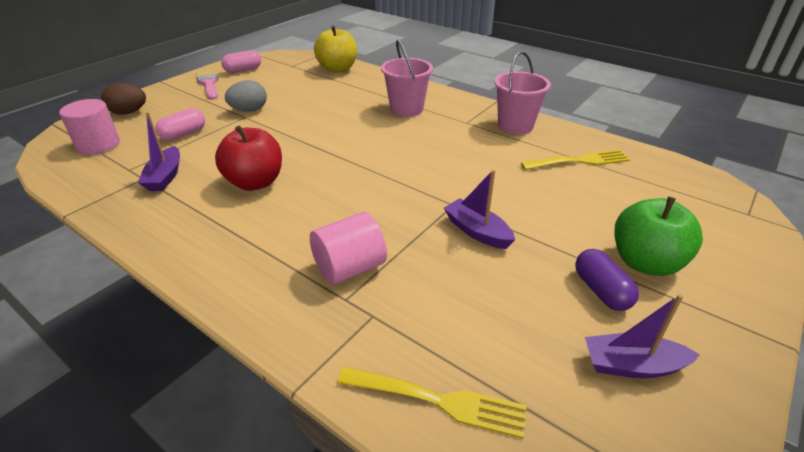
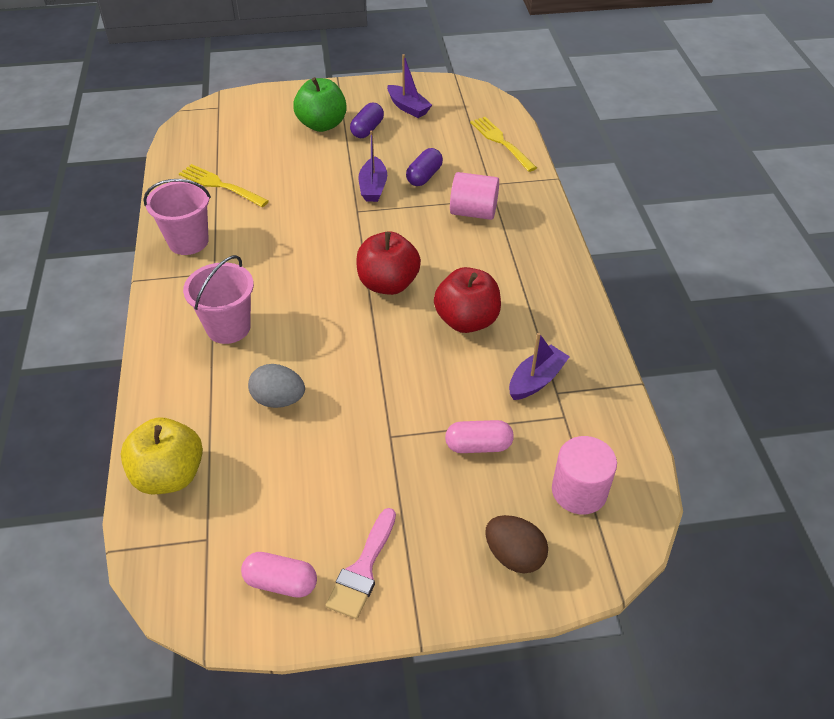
camera: 135 degrees left, 10 degrees up
grey egg [225,80,267,112] -> grey egg moved to [248,364,305,408]
none -> red apple [356,232,421,295]
none -> purple capsule [406,148,443,186]

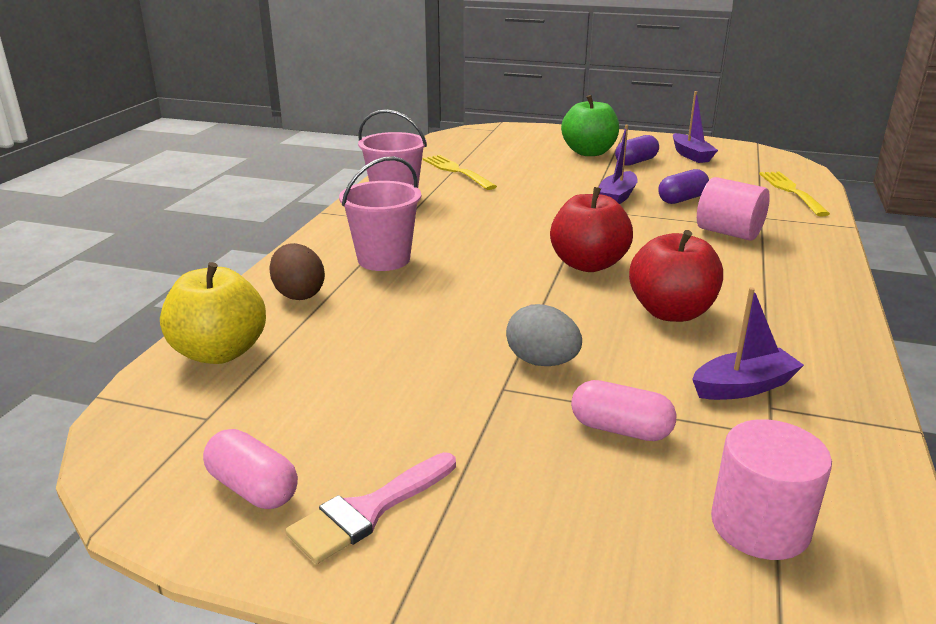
camera: 25 degrees right, 20 degrees down
grey egg [248,364,305,408] -> grey egg moved to [506,304,582,366]
brown egg [485,515,548,574] -> brown egg moved to [269,243,325,300]

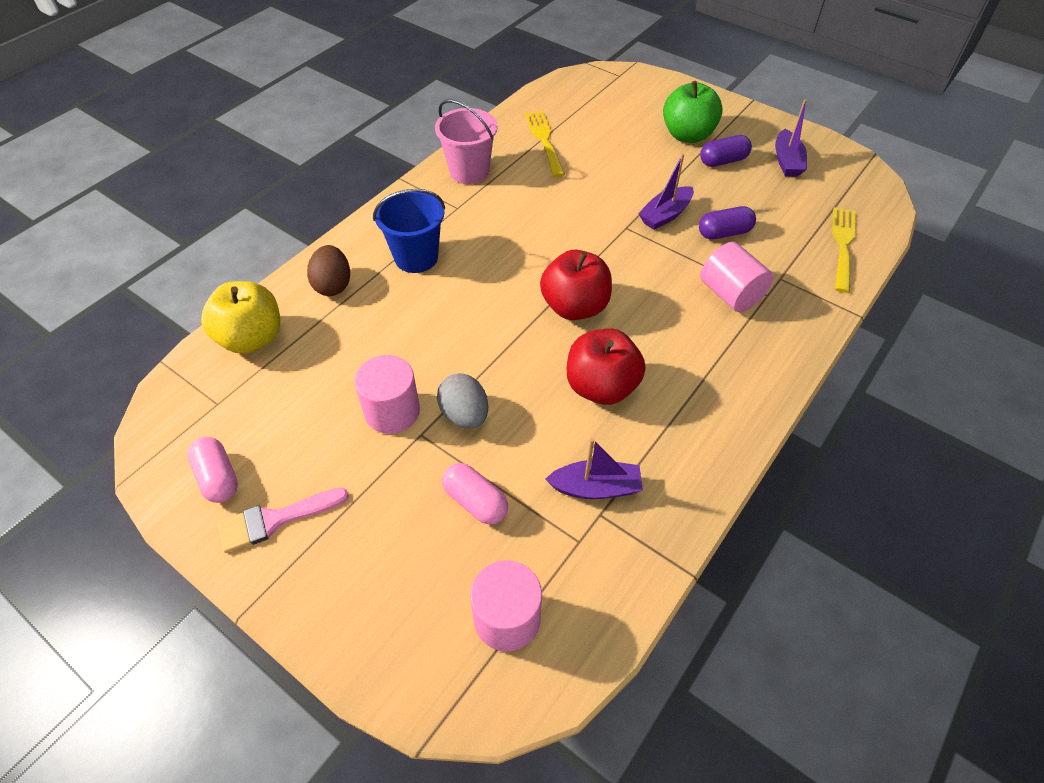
camera: 20 degrees right, 25 degrees up
pink bucket [339,156,421,271] -> blue bucket [373,189,445,273]
none -> pink cylinder [354,355,420,434]

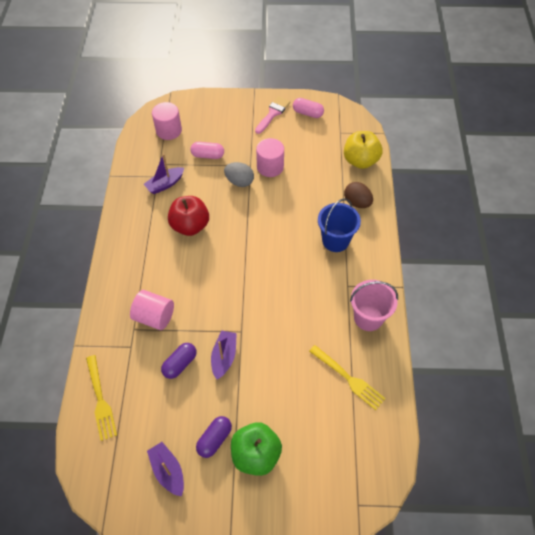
camera: 145 degrees right, 5 degrees up
red apple [540,250,612,320] -> none

